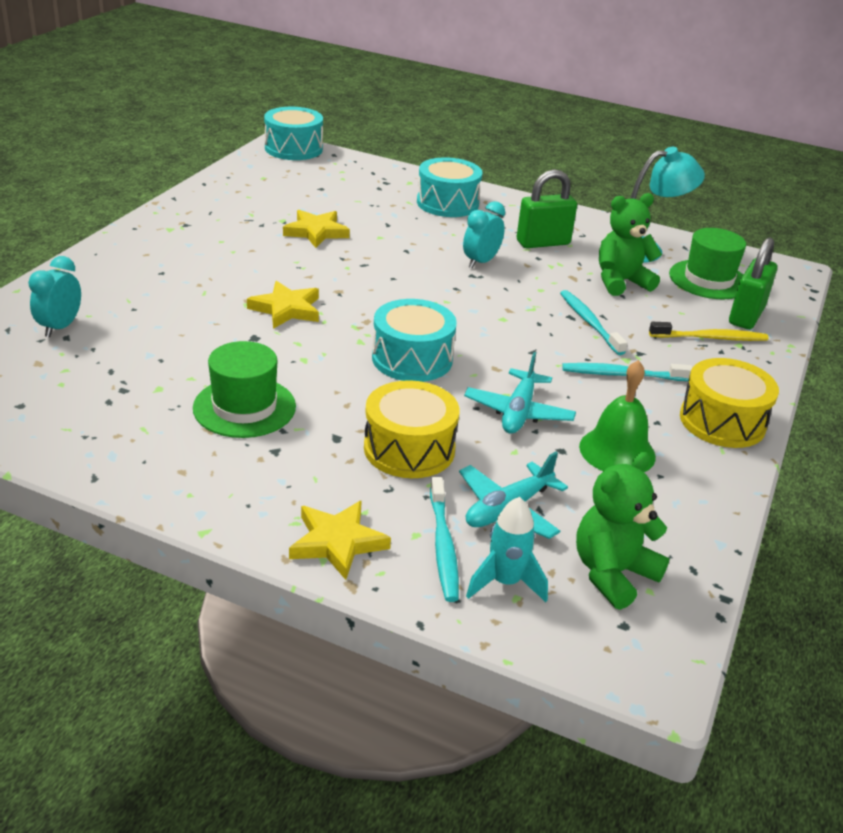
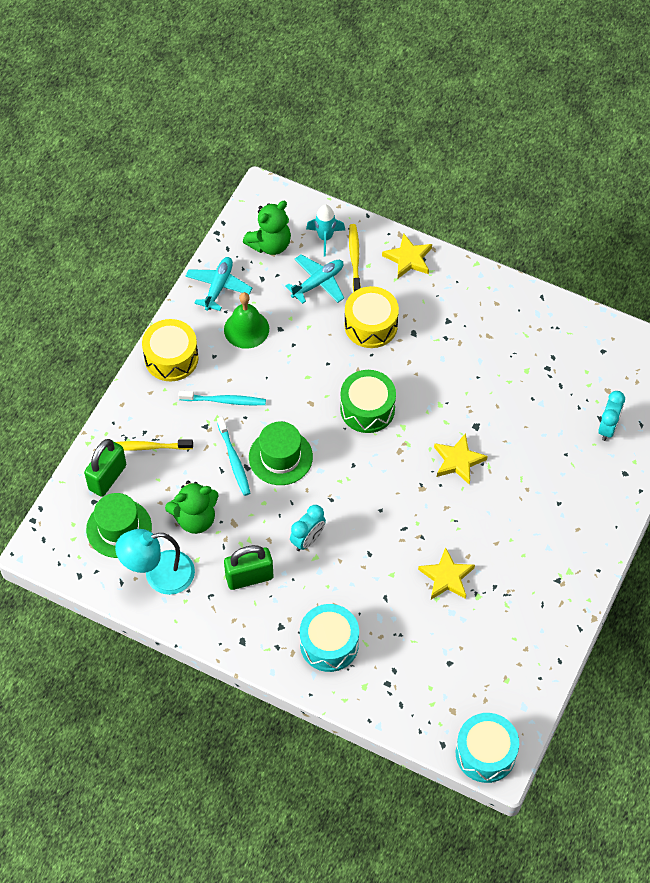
camera: 175 degrees left, 25 degrees up
green hat [193,341,296,438] -> green hat moved to [249,422,313,485]
turquoise drum [372,299,457,382] -> green drum [340,370,396,433]
turquoise toothbrush [430,477,459,602] -> yellow toothbrush [349,224,361,292]
turquoise plane [464,352,576,434] -> turquoise plane moved to [186,257,252,311]

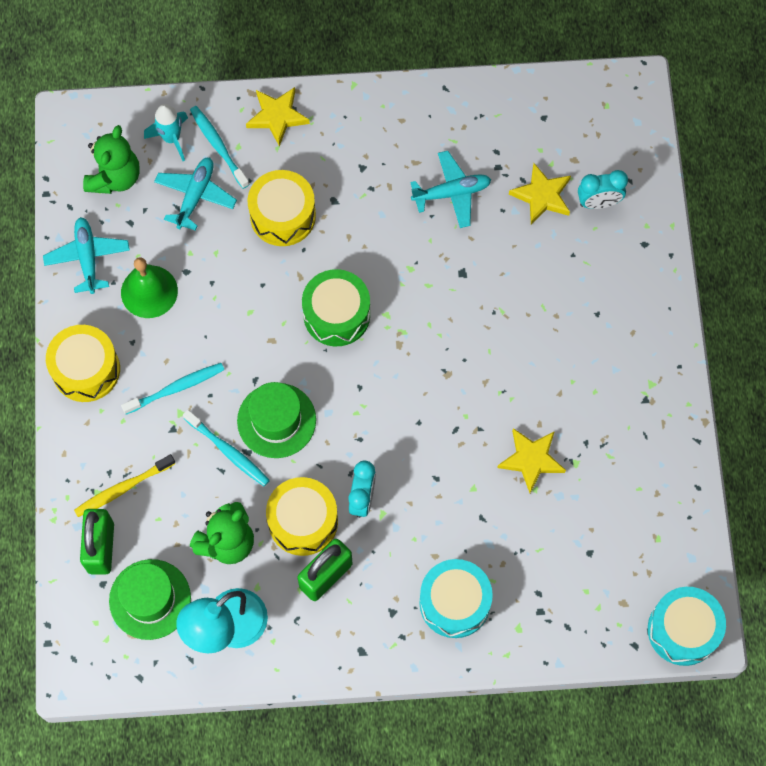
camera: 30 degrees left, 10 degrees up
yellow toothbrush [349,224,361,292] -> turquoise toothbrush [190,106,250,189]
yellow star [434,433,488,485] -> yellow star moved to [509,163,571,224]
turquoise clock [598,391,625,441] -> turquoise clock turned 90 degrees clockwise [578,170,628,209]
none -> yellow drum [266,477,338,556]
none -> turquoise plane [410,151,491,228]

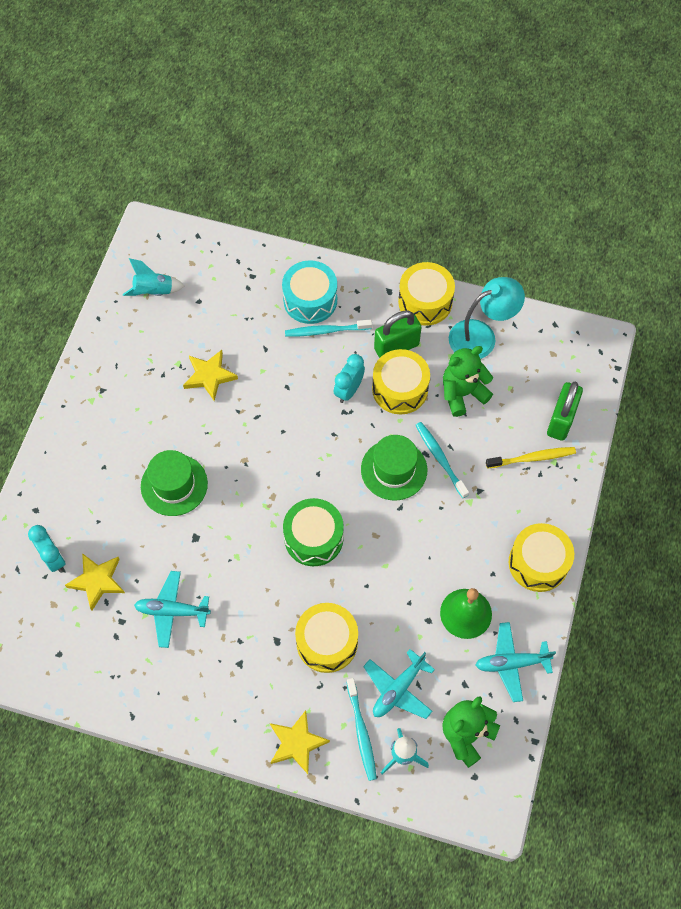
camera: 160 degrees left, 5 degrees down
turquoise plane [43,217,130,294] -> turquoise plane turned 75 degrees clockwise [475,622,556,702]
green hat [109,559,191,640] -> green hat moved to [141,450,208,516]
turquoise toothbrush [121,363,224,414] -> turquoise toothbrush moved to [285,319,372,337]
turquoise clock [578,170,628,209] -> turquoise clock turned 45 degrees clockwise [28,525,65,572]
turquoise drum [648,587,726,666] -> none
none -> turquoise rocket [123,258,184,296]
none -> yellow drum [398,262,455,326]

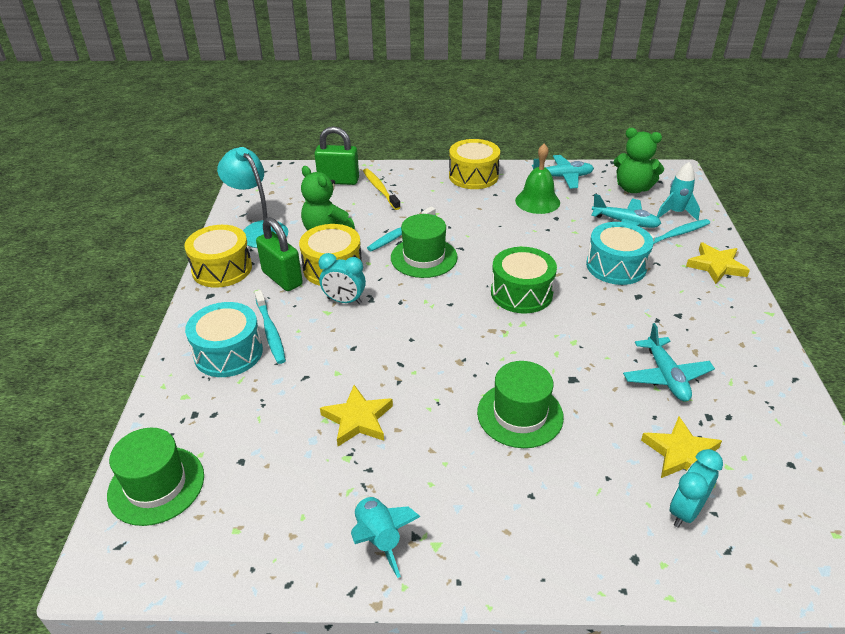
camera: 105 degrees left, 25 degrees down
turquoise rocket [123,258,184,296] -> turquoise rocket moved to [351,495,421,578]
yellow drum [295,603,358,673] -> turquoise drum [586,222,653,285]
turquoise plane [475,622,556,702] -> turquoise plane turned 75 degrees counterclockwise [532,155,594,189]
none -> green hat [107,428,204,526]

